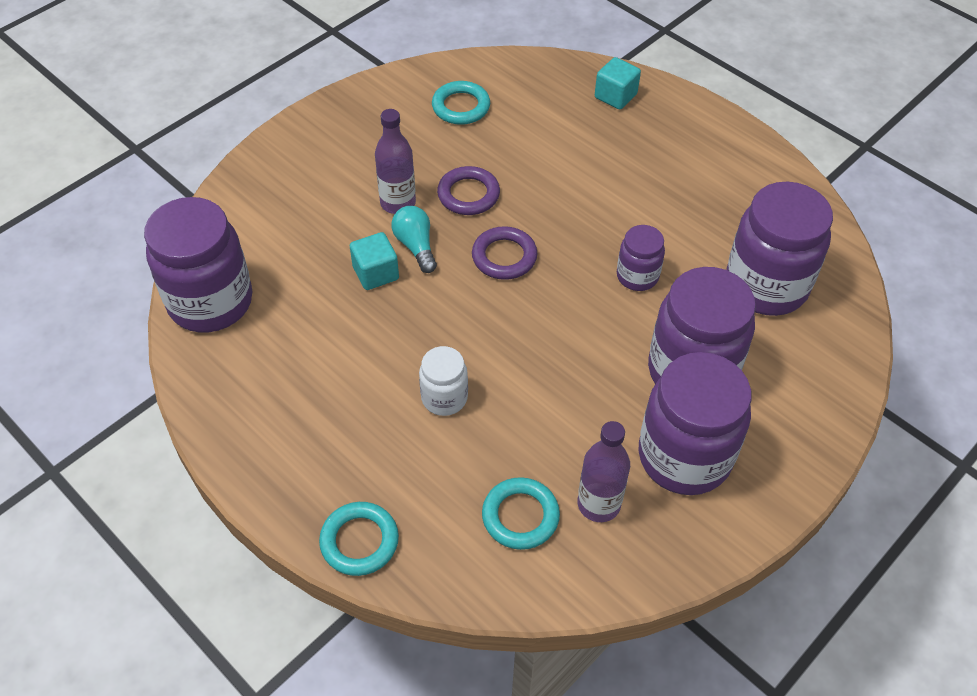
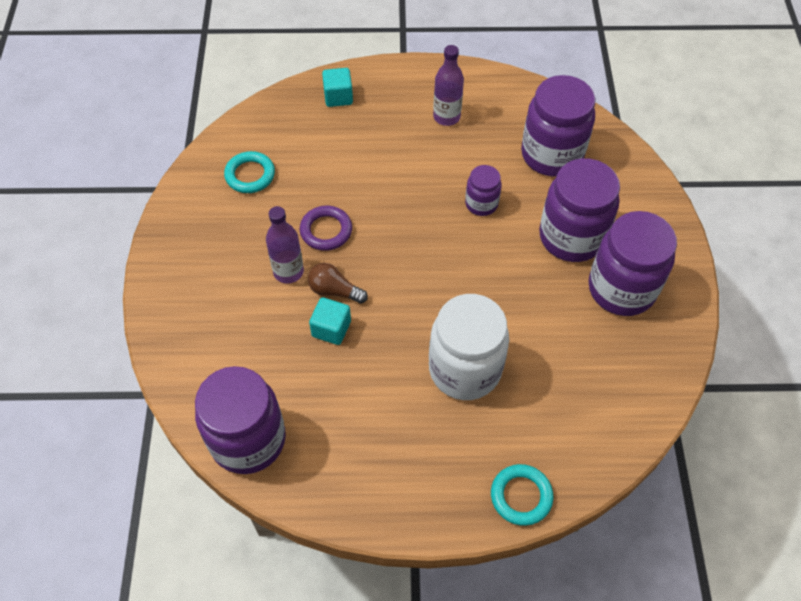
camera: 45 degrees left, 5 degrees up
turquoise light bulb [391,206,437,273] -> brown light bulb [308,263,368,304]
white jar [419,346,468,416] -> white jar [429,294,509,400], size x1.96
purple ring [472,226,538,280] -> none
turquoise ring [482,477,560,550] -> none
purple bottle [578,421,630,522] -> purple bottle moved to [433,45,464,126]

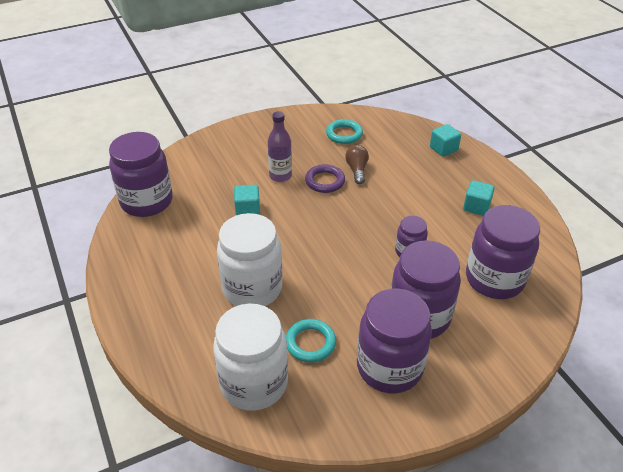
camera: 65 degrees right, 15 degrees down
brown light bulb [308,263,368,304] -> brown light bulb moved to [345,145,369,184]
purple bottle [433,45,464,126] -> turquoise cube [463,180,495,216]
turquoise ring [491,464,554,526] -> turquoise ring moved to [286,319,336,363]
none -> white jar [213,304,288,411]

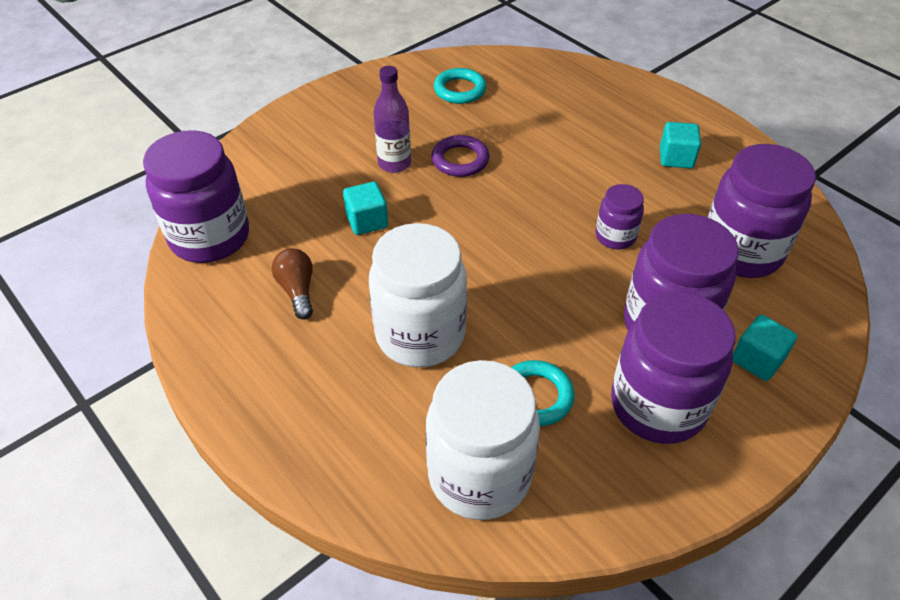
camera: 15 degrees left, 5 degrees up
brown light bulb [345,145,369,184] -> brown light bulb moved to [272,248,313,320]
turquoise cube [430,124,461,157] -> turquoise cube moved to [733,315,797,381]

